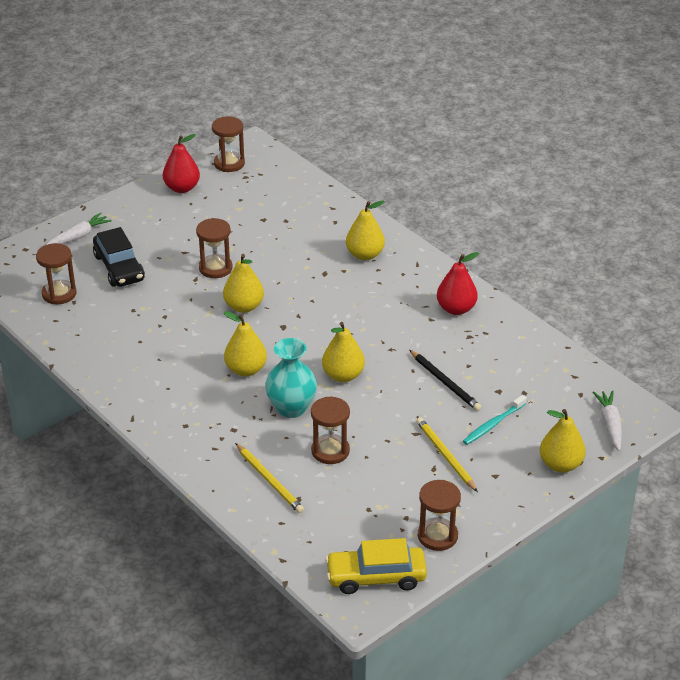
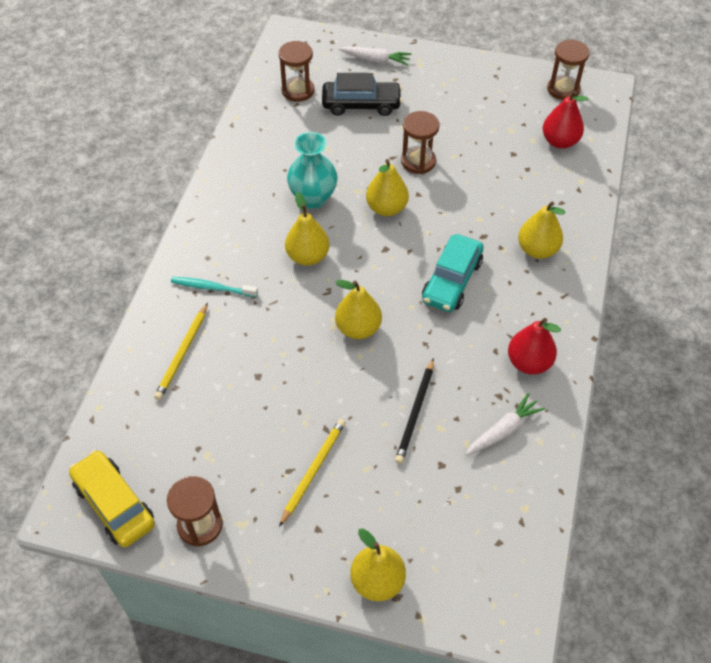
camera: 55 degrees right, 15 degrees up
black car [93,227,145,287] -> black car turned 120 degrees counterclockwise [322,73,402,116]
red pear [163,134,200,193] -> red pear moved to [543,91,589,149]
turquoise vase [265,338,317,418] -> turquoise vase moved to [287,132,338,209]
brown hourglass [311,396,350,464] -> none
turquoise toothbrush [463,395,527,445] -> turquoise toothbrush moved to [171,277,258,297]
white carrot [593,390,622,451] -> white carrot moved to [466,393,545,455]
none -> turquoise car [422,234,484,312]

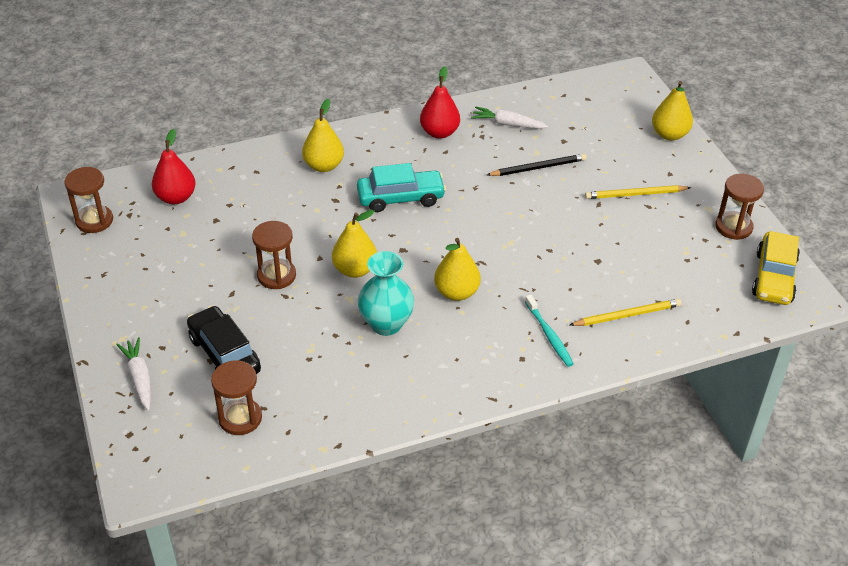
camera: 125 degrees left, 10 degrees down
yellow pear [335,280,382,339] -> none

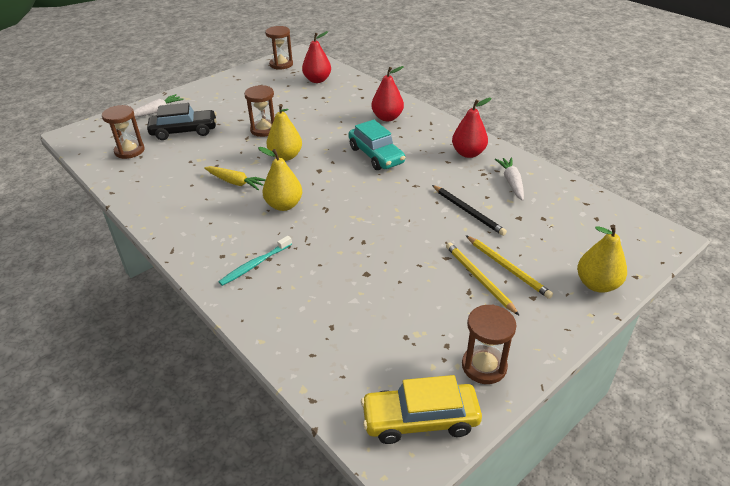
camera: 70 degrees right, 5 degrees down
black car [187,305,261,374] -> black car turned 45 degrees clockwise [147,103,217,140]
yellow pear [302,99,344,172] -> red pear [371,66,404,121]
turquoise vase [358,251,414,336] -> yellow carrot [204,166,266,190]
yellow pencil [570,299,682,326] -> yellow pencil moved to [466,235,553,299]

